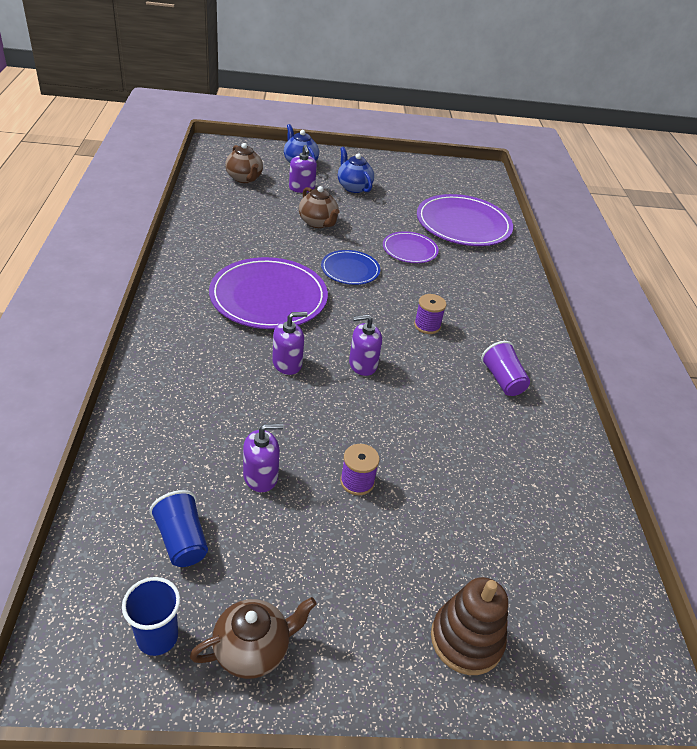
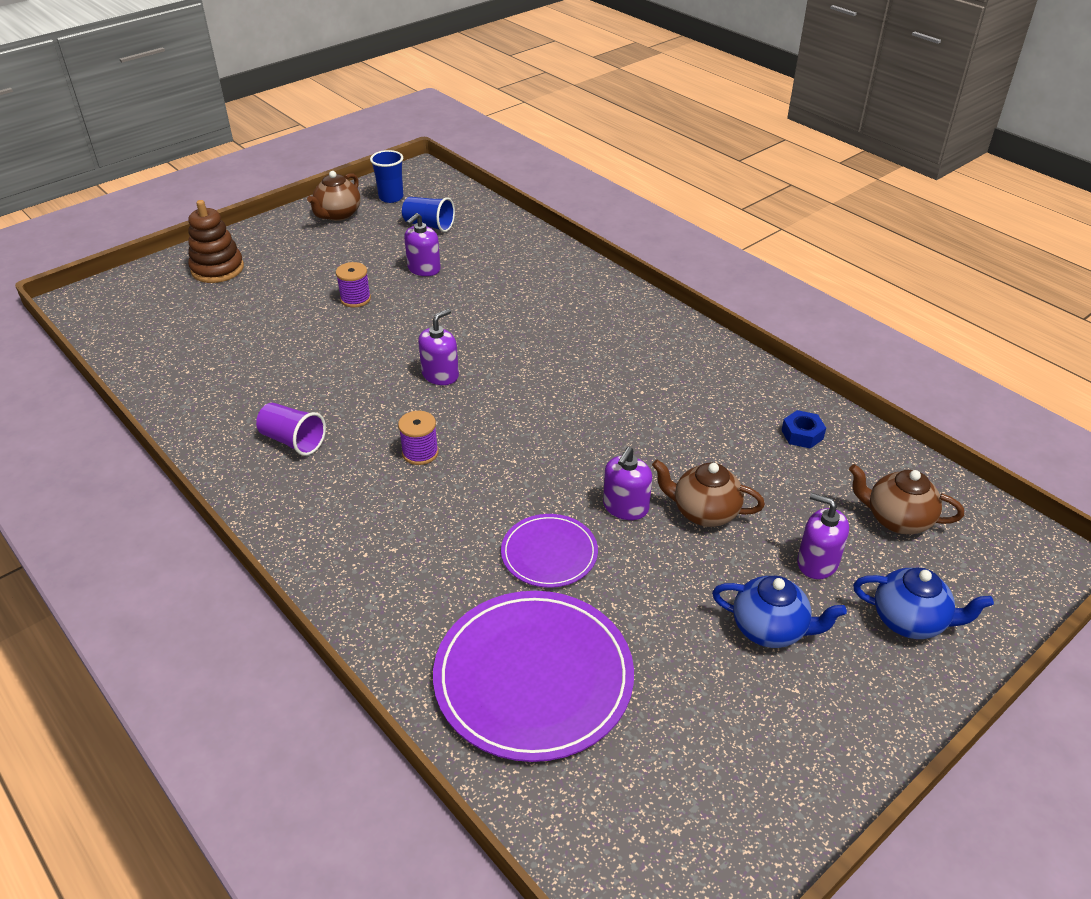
camera: 145 degrees right, 0 degrees up
purple plate [209,257,328,329] -> none
purple soap dispenser [272,312,308,375] -> purple soap dispenser moved to [603,447,652,520]
blue plate [321,250,380,285] -> none
none -> blue nut [781,410,826,449]

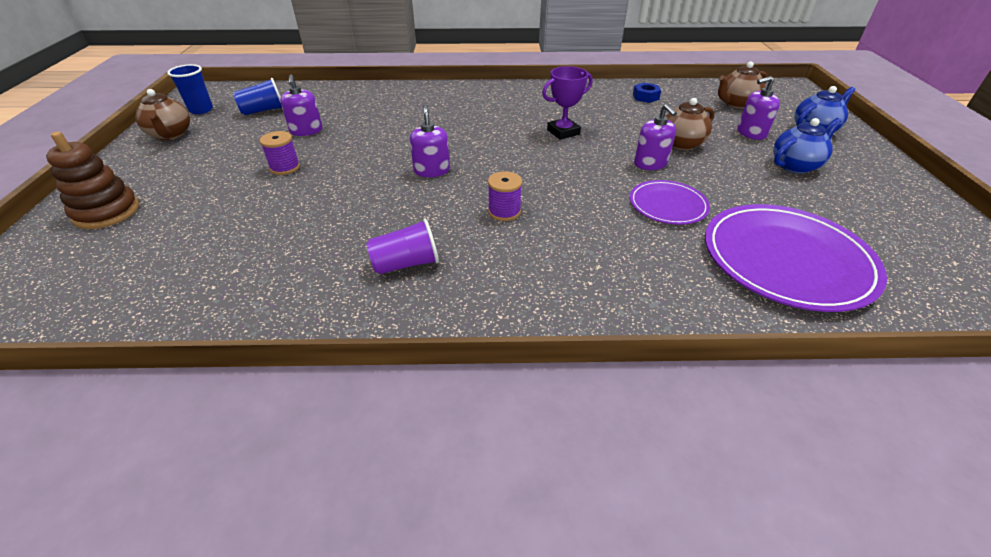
camera: 50 degrees left, 0 degrees up
none -> purple trophy [542,66,593,140]

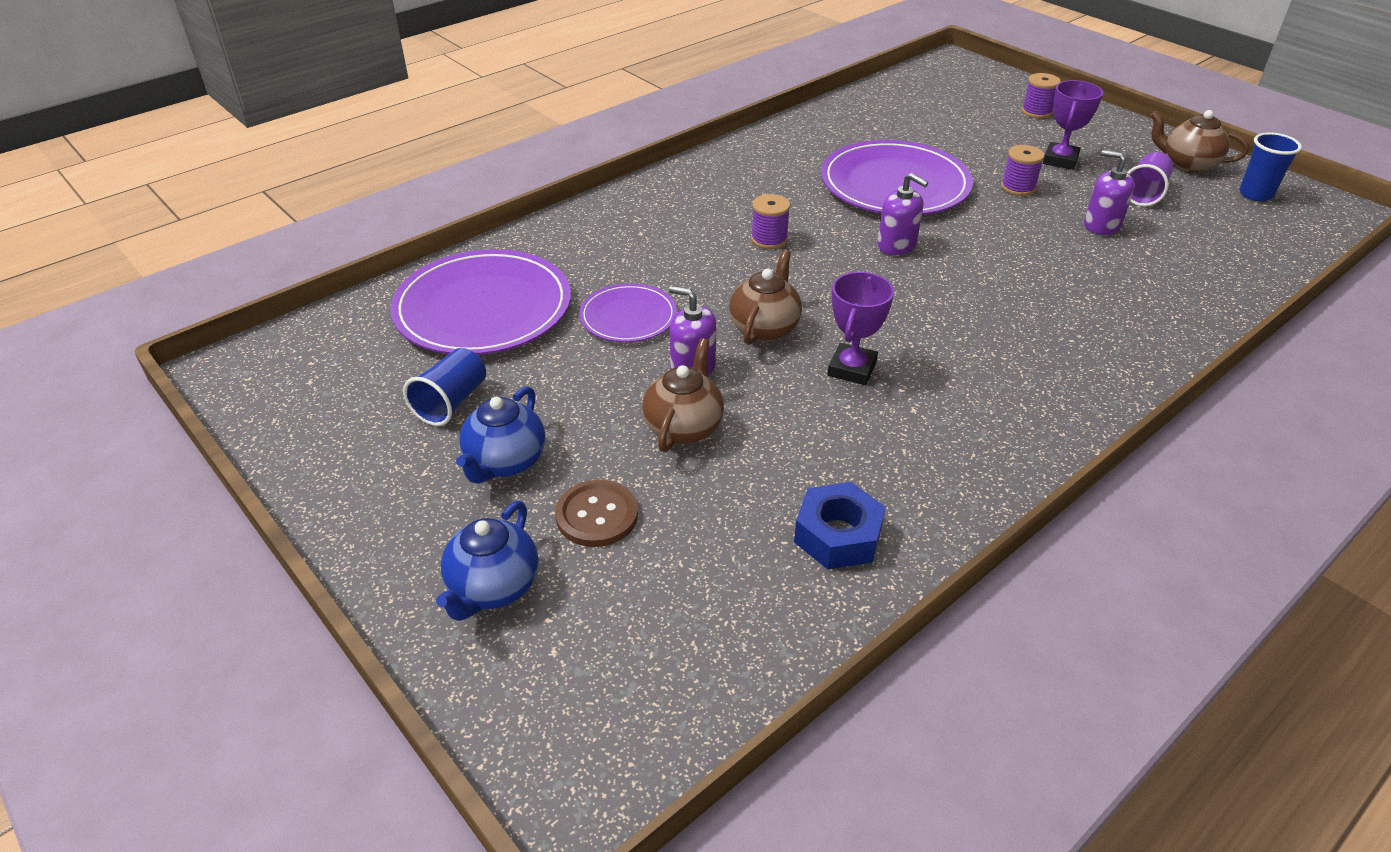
camera: 140 degrees right, 0 degrees up
brown stacking toy [46,132,139,229] -> purple spool [1022,73,1061,118]
blue cup [233,78,282,115] -> blue cup moved to [403,348,486,426]
purple cup [366,218,439,274] -> purple cup moved to [1127,152,1173,206]
blue nut [633,82,661,103] -> blue nut [794,482,886,569], size x1.51
brown teapot [718,61,768,109] -> brown teapot moved to [729,250,802,345]
purple soap dispenser [737,76,780,140] -> brown button [555,480,638,547]
none -> purple plate [821,140,973,215]
none -> purple trophy [1043,80,1103,170]

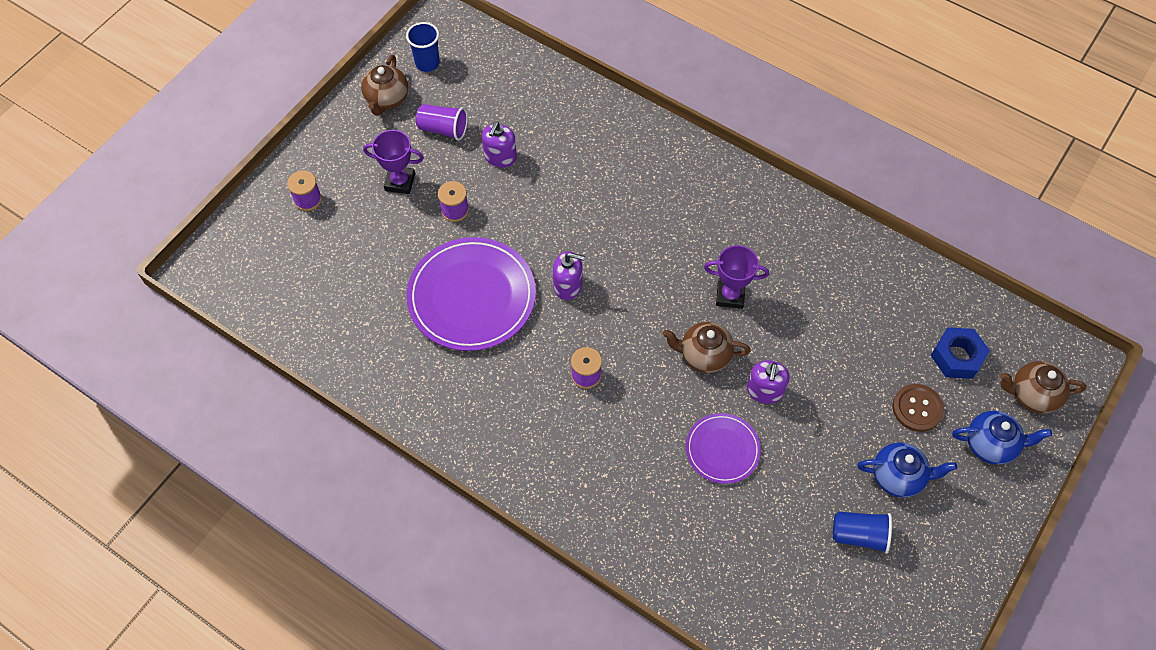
camera: 105 degrees left, 20 degrees up
purple plate [390,249,571,355] -> none
brown teapot [642,338,724,452] -> brown teapot moved to [1000,361,1087,414]
blue nut [794,482,886,569] -> blue nut moved to [931,327,990,379]
purple soap dispenser [877,173,928,255] -> purple soap dispenser turned 75 degrees clockwise [553,251,585,300]

